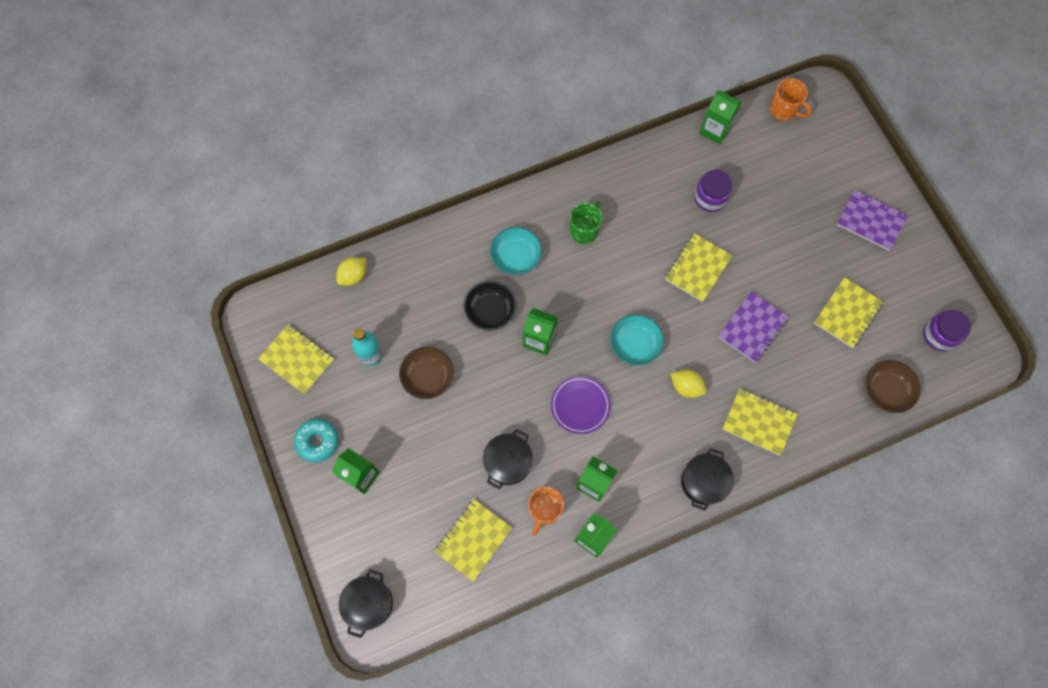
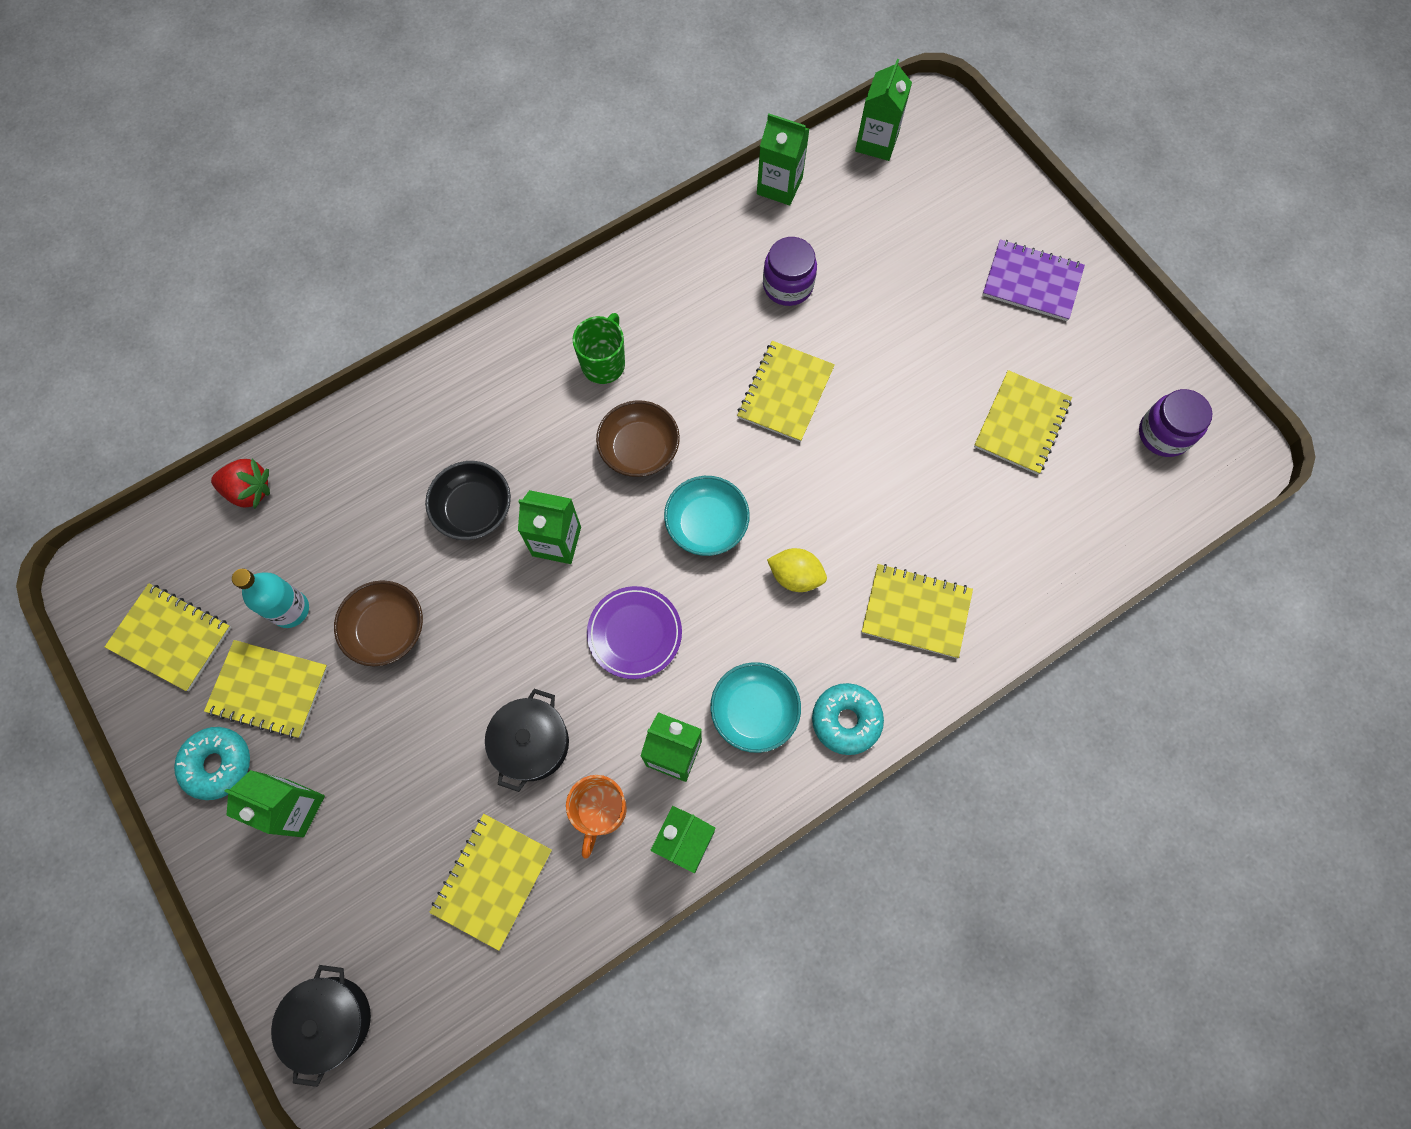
camera: 10 degrees left, 0 degrees up
yellow lemon [336,257,366,286] -> red strawberry [211,459,270,509]
turquoise bowl [490,227,542,275] -> turquoise bowl moved to [710,662,801,753]
black pot [681,448,734,511] -> turquoise donut [812,683,884,755]
purple notebook [718,291,789,363] -> none
orange mug [770,78,811,121] -> green carton [855,59,912,161]
brown bowl [865,360,921,413] -> brown bowl moved to [596,400,680,477]
none -> yellow notebook [204,640,328,739]

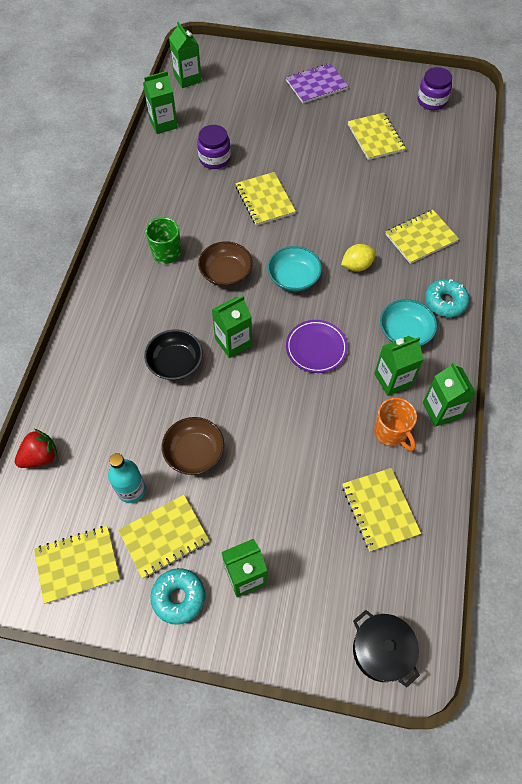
camera: 45 degrees left, 10 degrees down
black pot [485,689,569,792] -> none

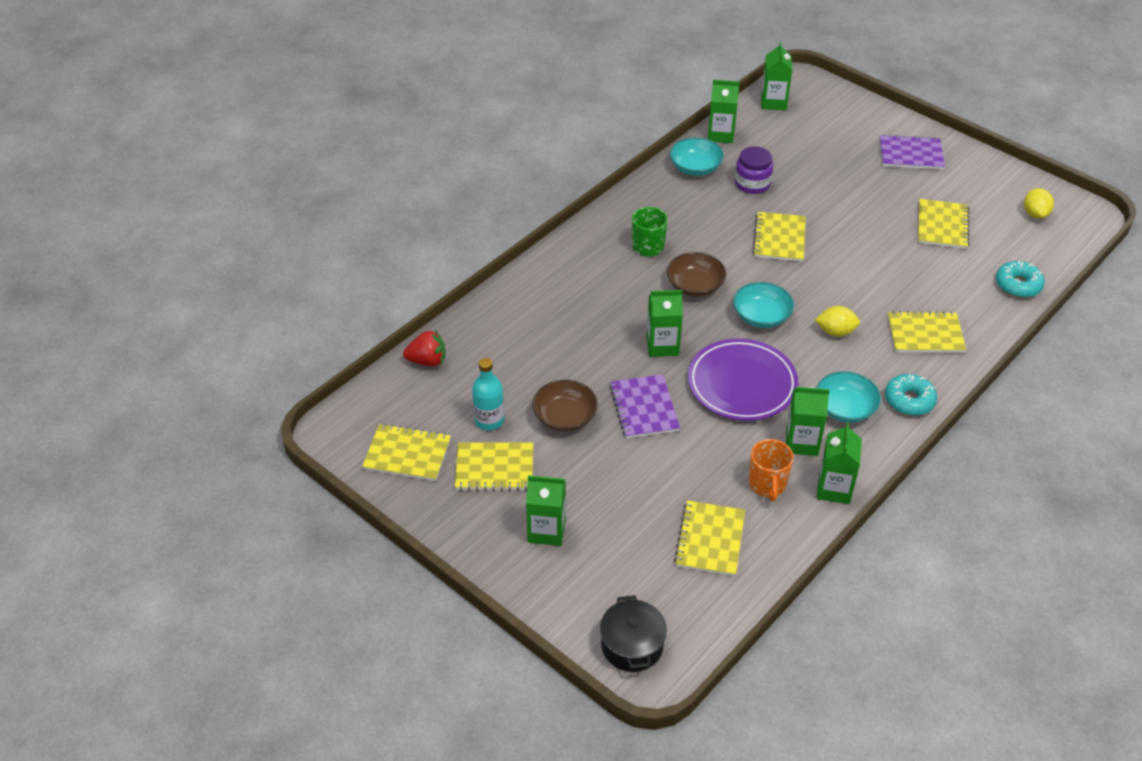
camera: 30 degrees right, 15 degrees down
black bowl [144,329,203,380] -> none
turquoise donut [150,568,205,625] -> turquoise donut moved to [996,261,1045,298]
purple plate [286,320,348,373] -> purple plate [688,339,798,421], size x1.59
purple jar [418,67,452,110] -> yellow lemon [1024,188,1054,219]
none -> purple notebook [610,374,680,439]
none -> turquoise bowl [670,137,724,176]

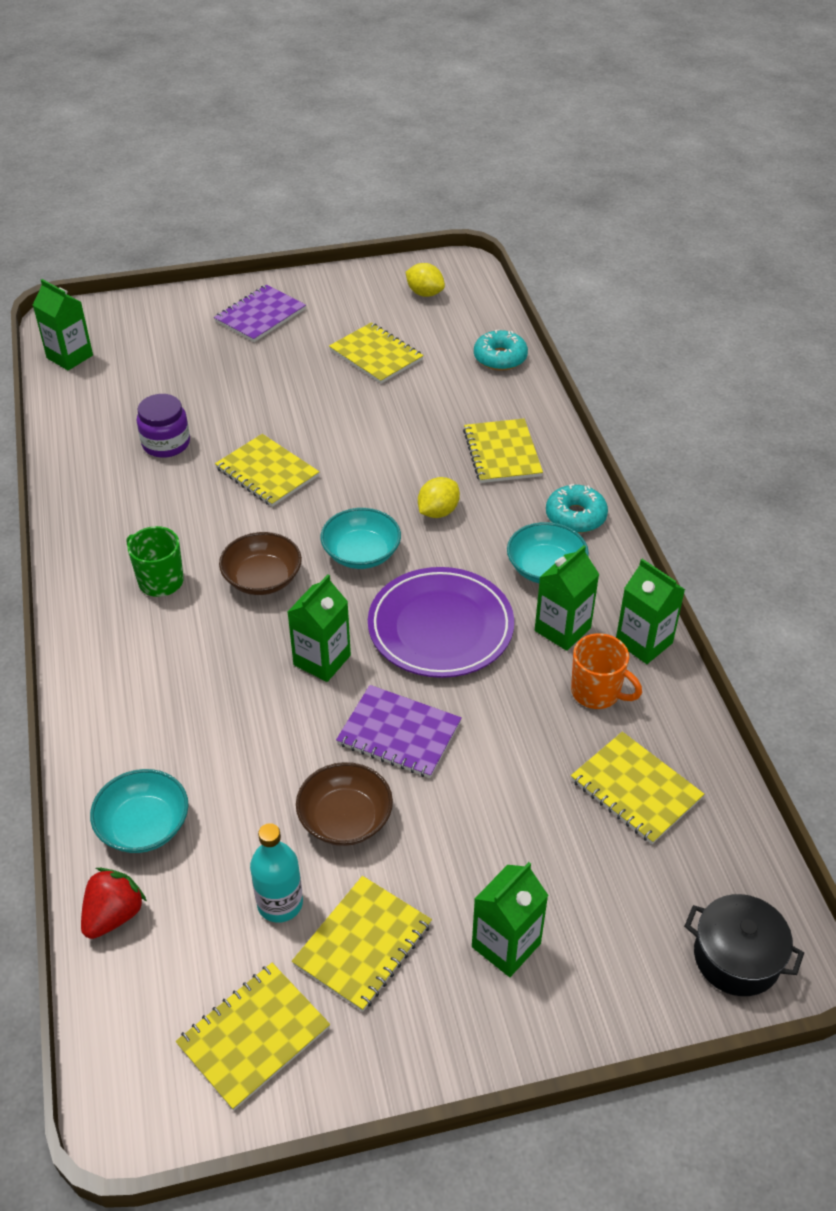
camera: 55 degrees left, 0 degrees up
turquoise bowl [670,137,724,176] -> turquoise bowl moved to [90,769,188,853]
green carton [708,80,740,143] -> none
yellow notebook [888,311,966,353] -> yellow notebook turned 45 degrees counterclockwise [463,419,543,483]

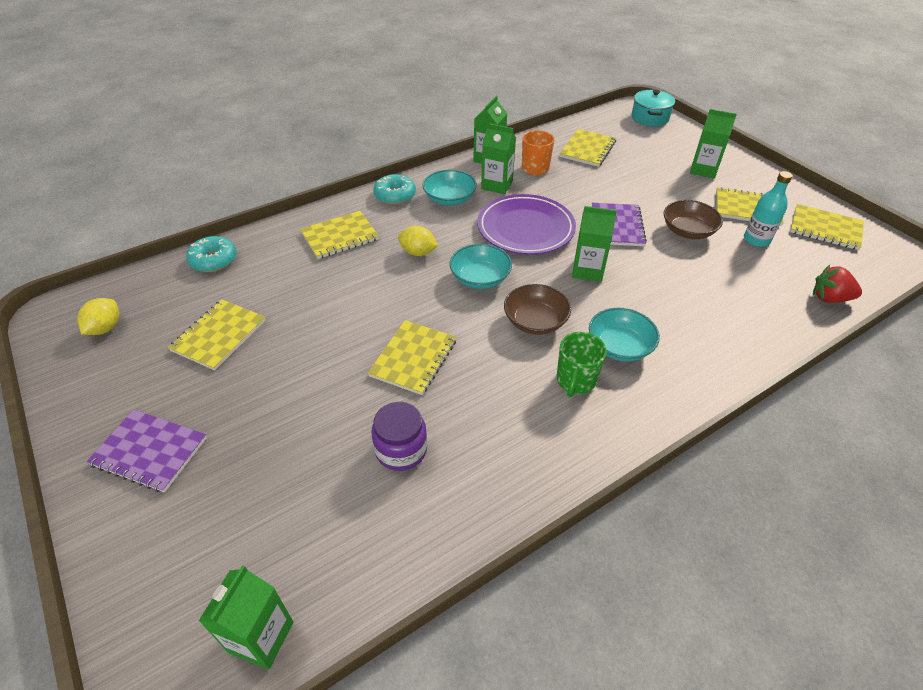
camera: 110 degrees left, 0 degrees up
turquoise bowl [90,769,188,853] -> turquoise bowl moved to [589,308,660,362]
black pot [684,894,804,996] -> turquoise pot [632,90,675,126]

